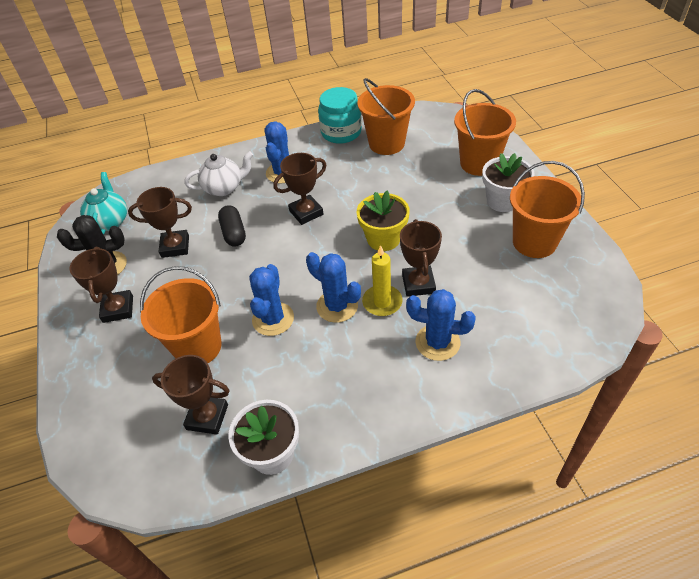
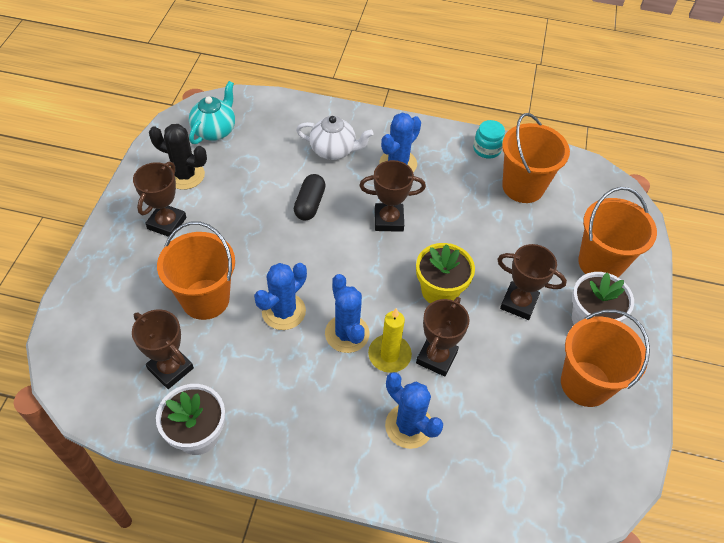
camera: 25 degrees right, 5 degrees up
brown trophy [128,187,192,258] -> brown trophy moved to [497,244,567,320]
turquoise jar [318,87,362,144] -> turquoise jar [473,120,505,159], size x0.60

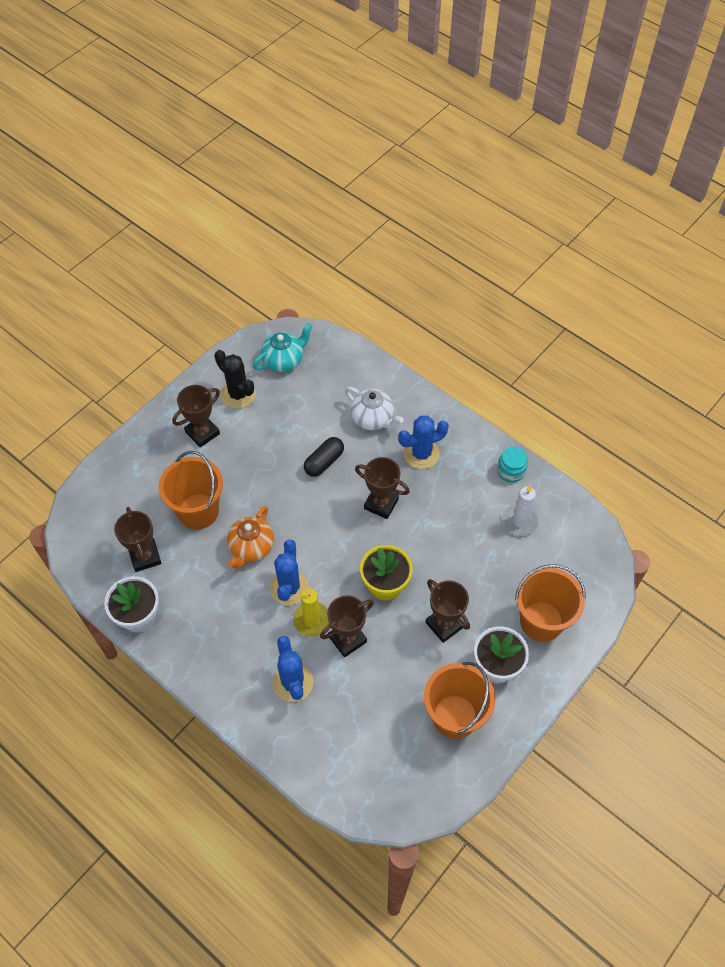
camera: 30 degrees right, 5 degrees up
blue cactus [254,263,307,330] -> orange teapot [227,506,274,569]
orange bucket [502,113,570,203] -> white candle [503,485,538,536]

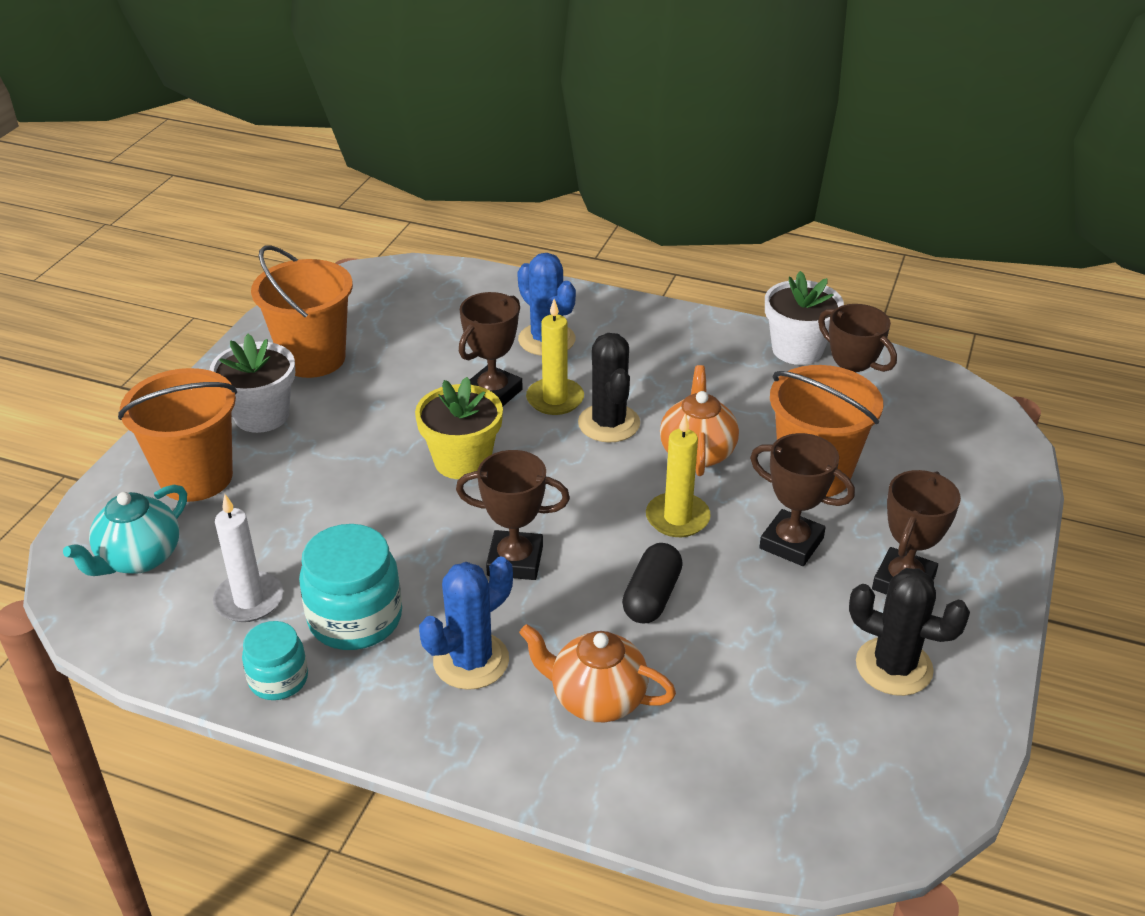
camera: 160 degrees right, 20 degrees down
turquoise teapot [253,323,313,372] -> turquoise teapot moved to [63,485,187,576]
blue cactus [270,540,309,605] -> black cactus [578,333,640,443]
white teapot [345,387,404,430] -> orange teapot [519,624,676,722]
brown trophy [426,579,470,643] -> brown trophy moved to [750,433,855,566]
none -> turquoise jar [299,524,402,650]
none -> yellow candle [646,414,711,537]

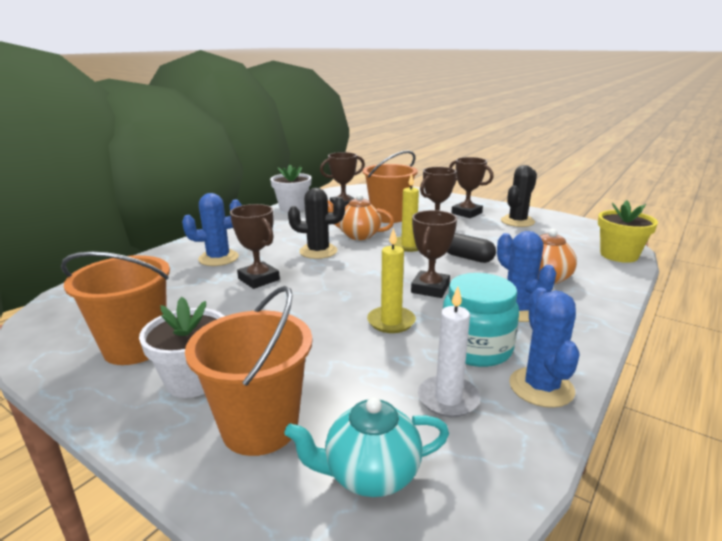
camera: 75 degrees left, 15 degrees down
turquoise teapot [63,485,187,576] -> turquoise teapot turned 120 degrees clockwise [284,397,449,497]
turquoise jar [242,621,308,700] -> blue cactus [509,288,580,408]
yellow flower pot [415,377,503,479] -> yellow flower pot moved to [598,200,658,263]
yellow candle [526,299,584,415] -> yellow candle moved to [367,228,416,333]

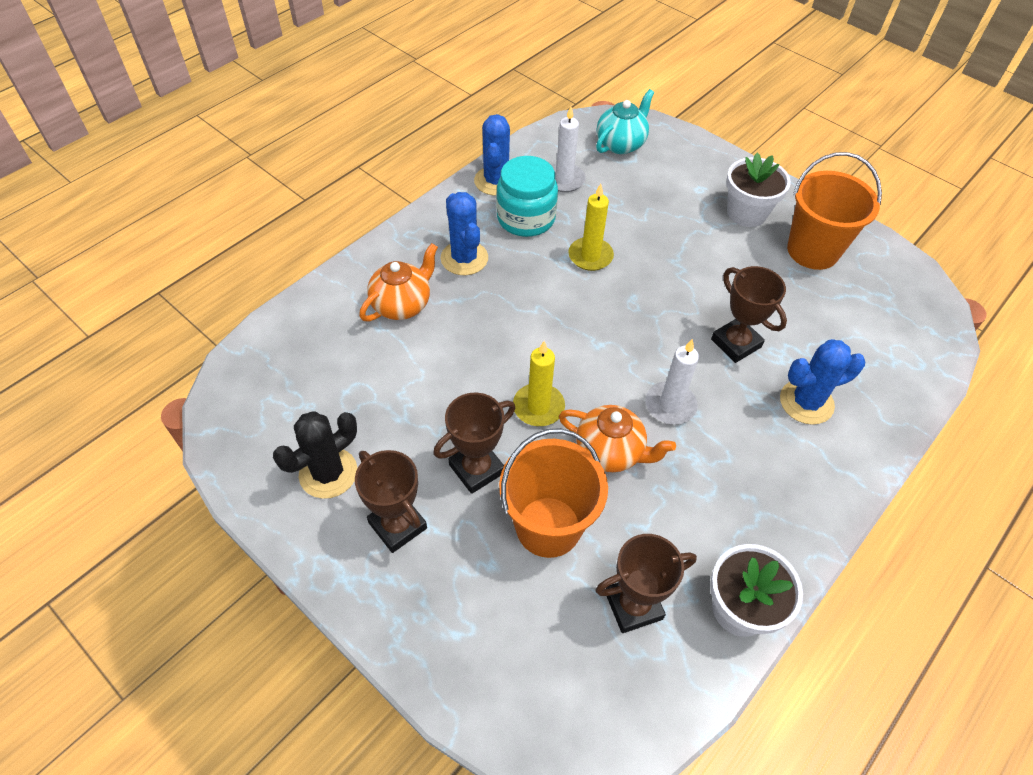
camera: 175 degrees left, 30 degrees up
orange bucket [185,286,312,456] -> none
turquoise teapot [284,397,449,497] -> turquoise teapot turned 45 degrees counterclockwise [596,89,654,154]
black cactus [288,188,345,259] -> white candle [645,339,699,424]
brown trophy [411,210,457,298] -> none
black capsule [447,233,496,263] -> none
yellow flower pot [598,200,658,263] -> none

